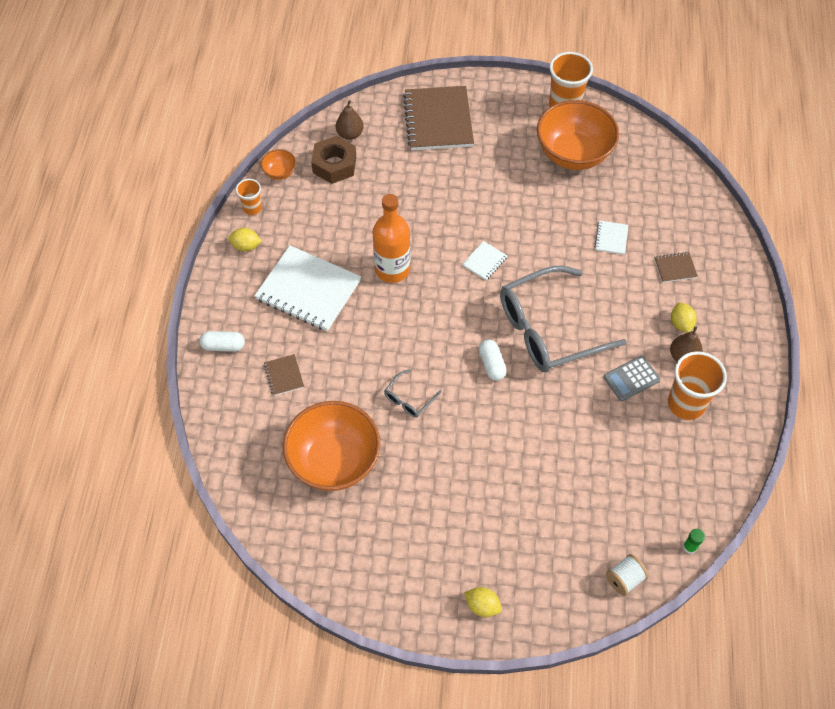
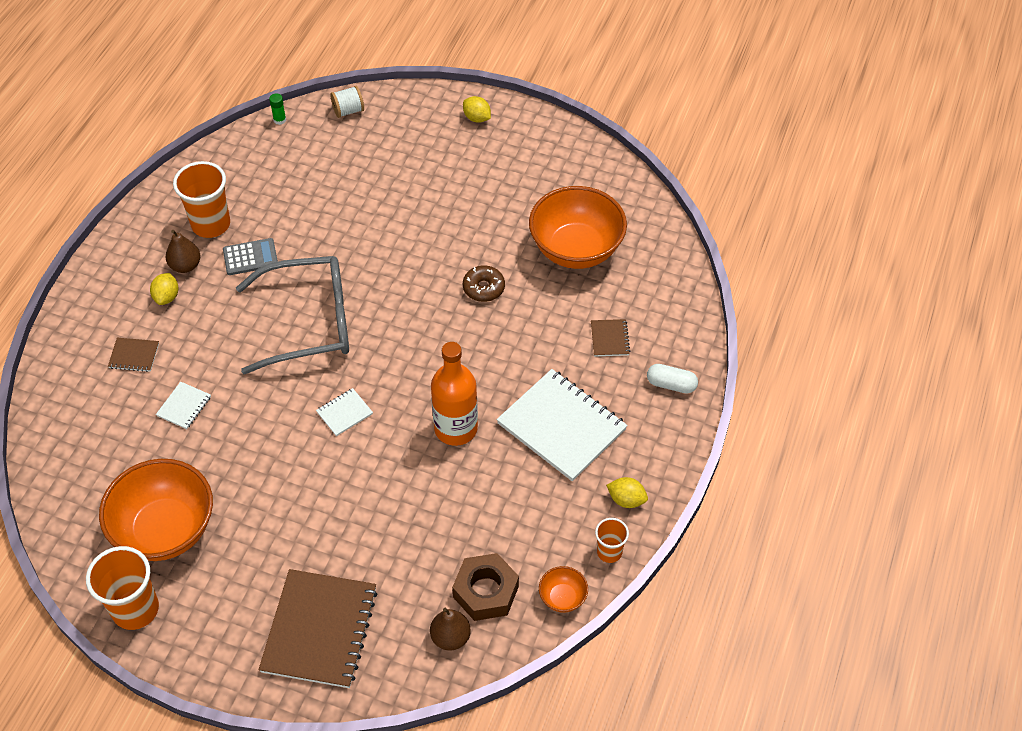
camera: 165 degrees left, 5 degrees down
grey glasses [384,369,442,418] -> brown donut [463,266,505,302]
white capsule [479,339,507,381] -> none

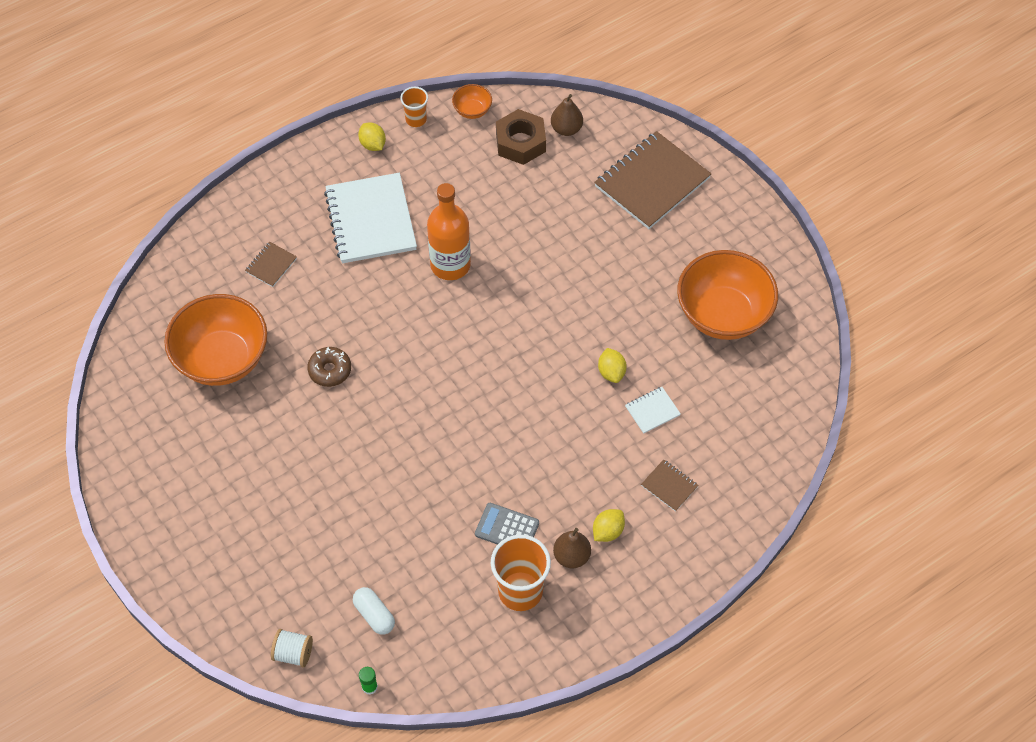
camera: 145 degrees left, 5 degrees up
orange cup [86,546,159,630] -> none
grey glasses [236,256,349,374] -> none
white notebook [316,388,373,436] -> none
yellow lemon [463,96,491,123] -> yellow lemon moved to [598,348,627,383]
white capsule [647,364,698,394] -> white capsule moved to [353,587,395,635]

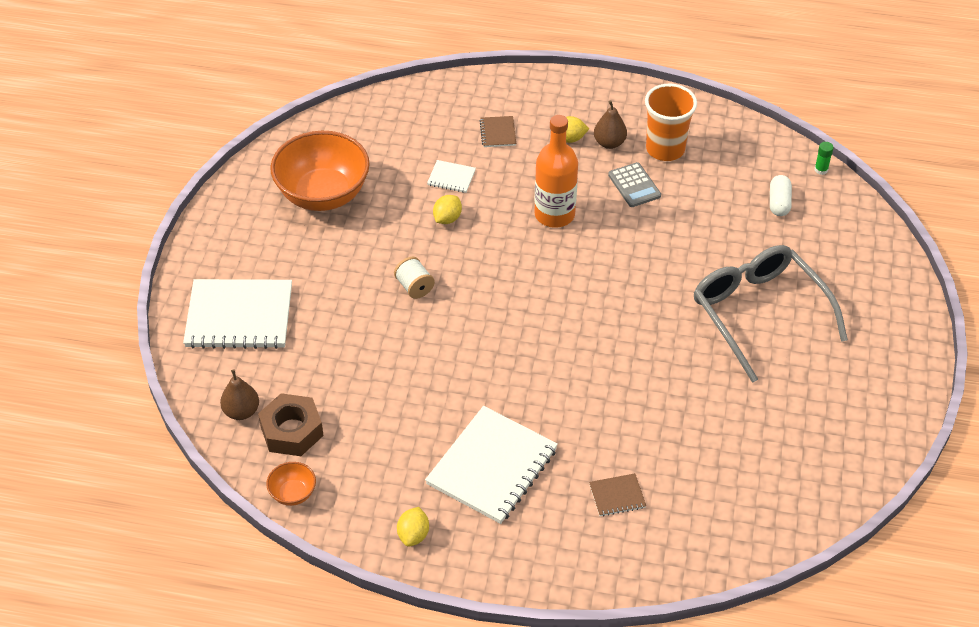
camera: 135 degrees left, 10 degrees down
orange bowl [164,294,267,386] -> none
white spool [271,629,313,668] -> white spool moved to [394,257,435,299]
brown donut [307,347,351,387] -> none
orange cup [400,87,428,127] -> none
orange bottle [427,183,471,280] -> orange bottle moved to [534,115,578,228]
brown notebook [594,131,711,229] -> white notebook [183,279,292,349]
none -> grey glasses [694,245,848,383]

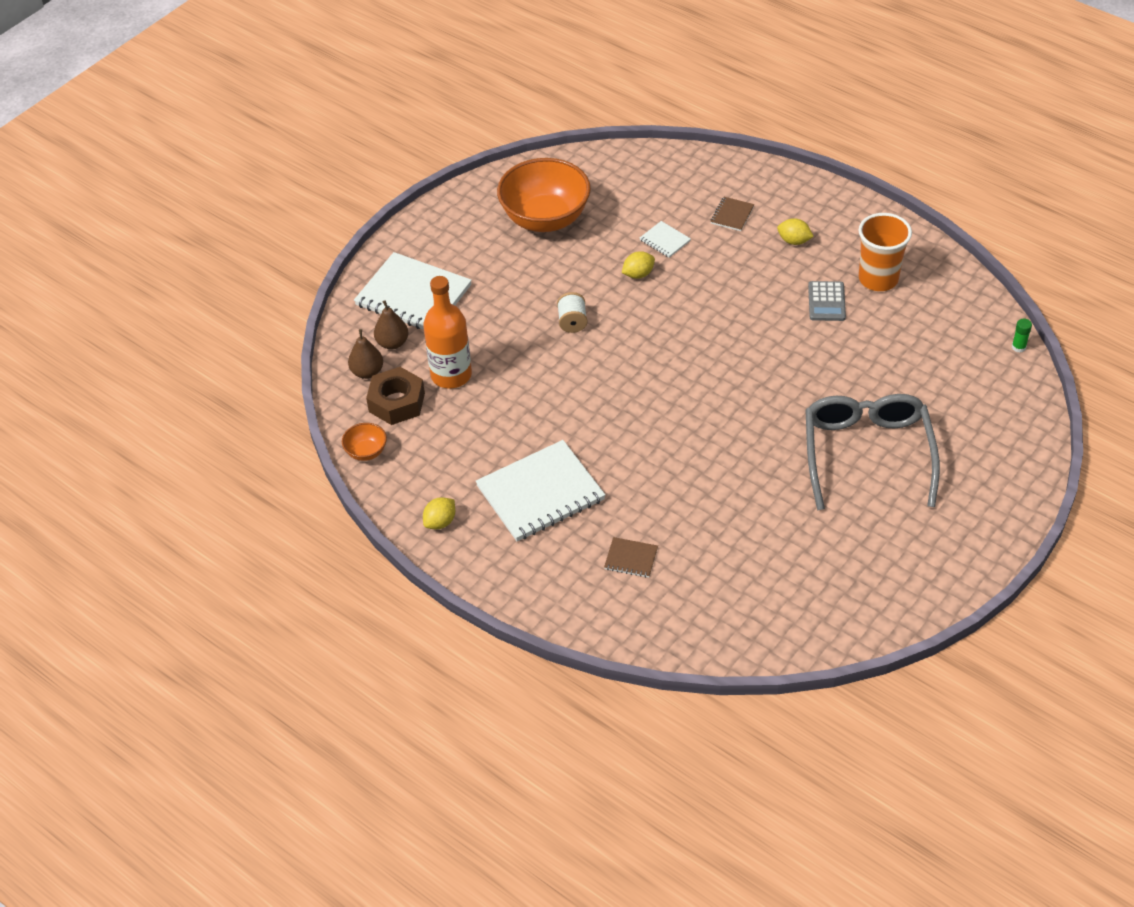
camera: 30 degrees right, 0 degrees up
orange bottle [534,115,578,228] -> orange bottle moved to [423,276,472,389]
brown pear [594,101,627,149] -> brown pear moved to [374,300,408,350]
white capsule [770,175,792,216] -> none

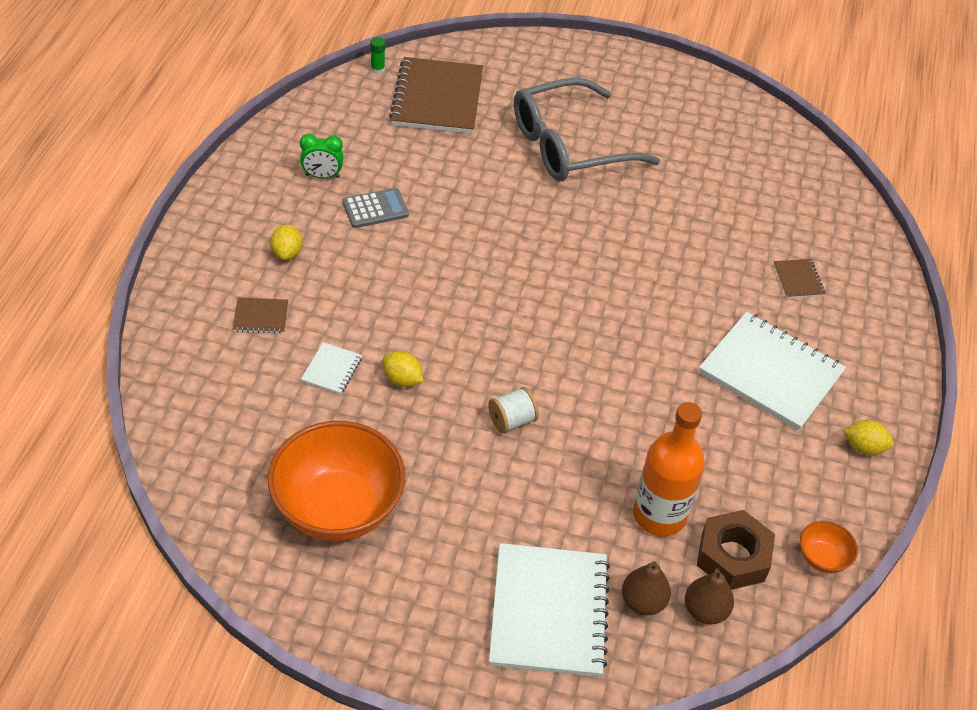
camera: 120 degrees left, 0 degrees up
orange cup [859,213,912,291] -> green clock [300,134,343,179]
none -> brown notebook [389,57,483,134]

